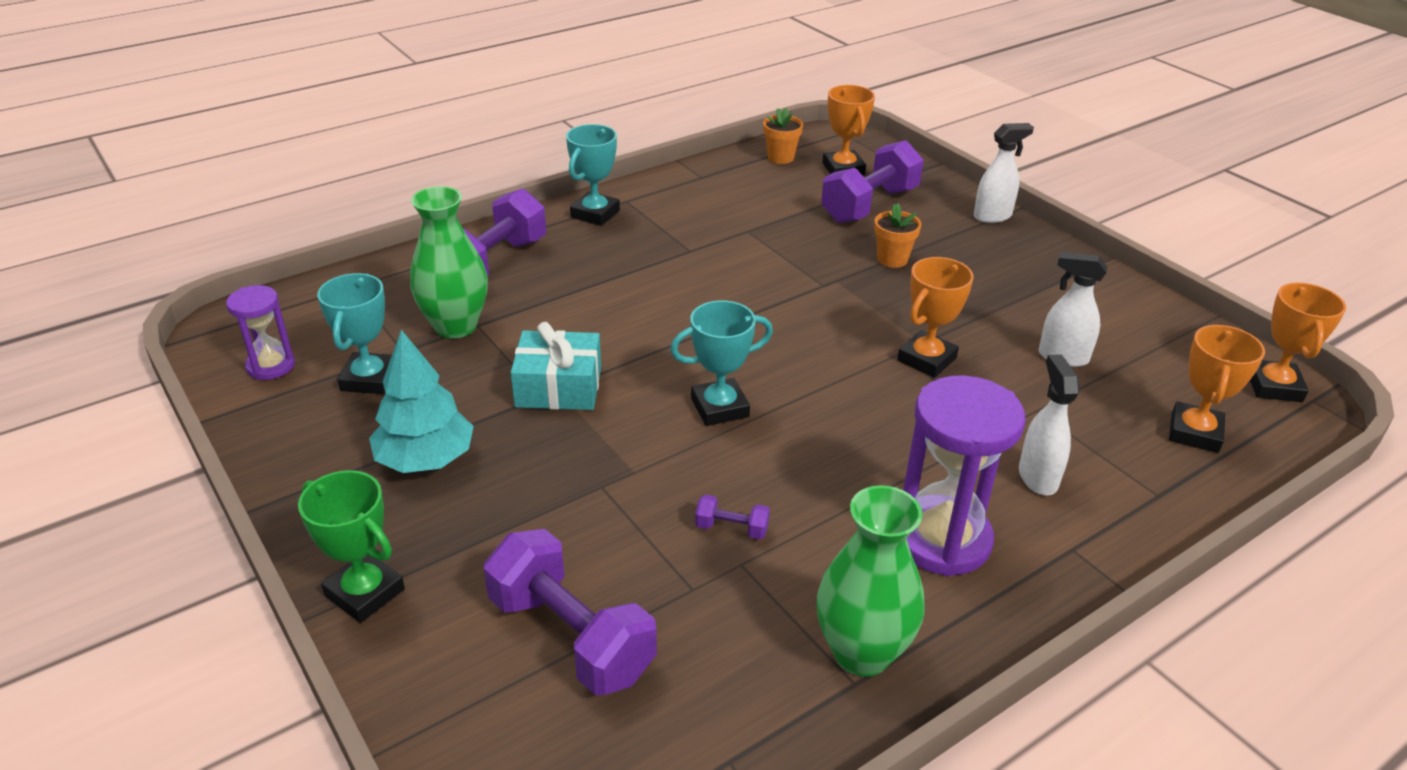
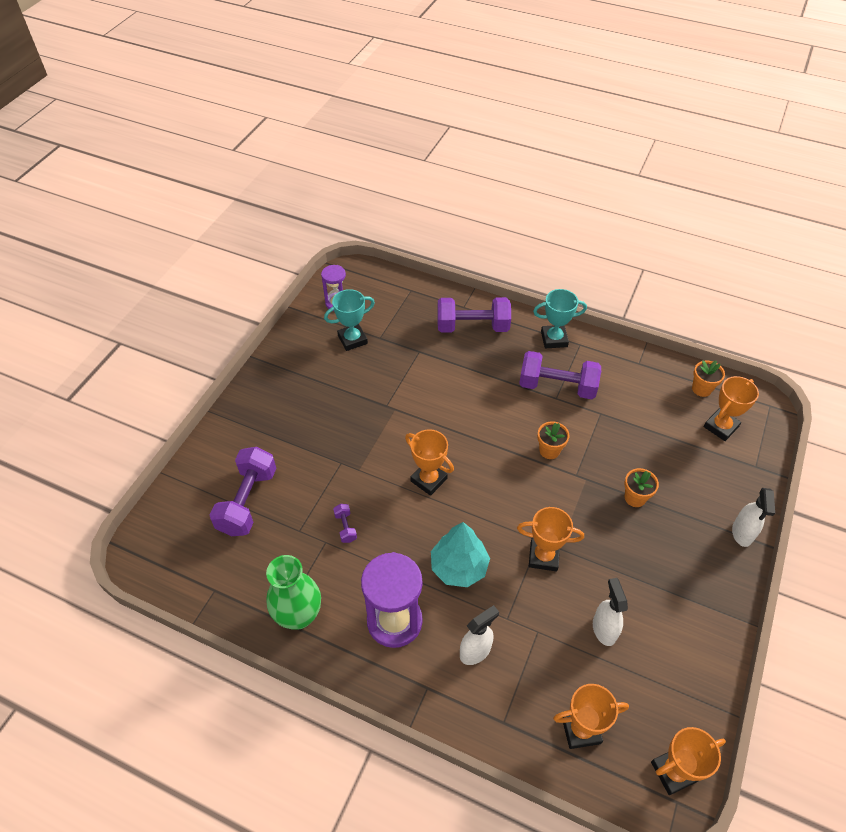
camera: 60 degrees right, 15 degrees up
green trophy [298,470,405,623] -> none
turquoise tree [369,330,474,473] -> turquoise tree moved to [431,522,490,587]
green vase [410,186,488,339] -> none
turquoise gift [510,322,601,410] -> none
turquoise trophy [670,300,773,426] -> orange trophy [405,429,454,496]
purple dumbbell [821,140,924,223] -> purple dumbbell moved to [519,351,601,399]
white spray bottle [974,123,1034,223] -> white spray bottle turned 60 degrees clockwise [732,488,775,547]
none -> orange flower pot [537,421,569,459]

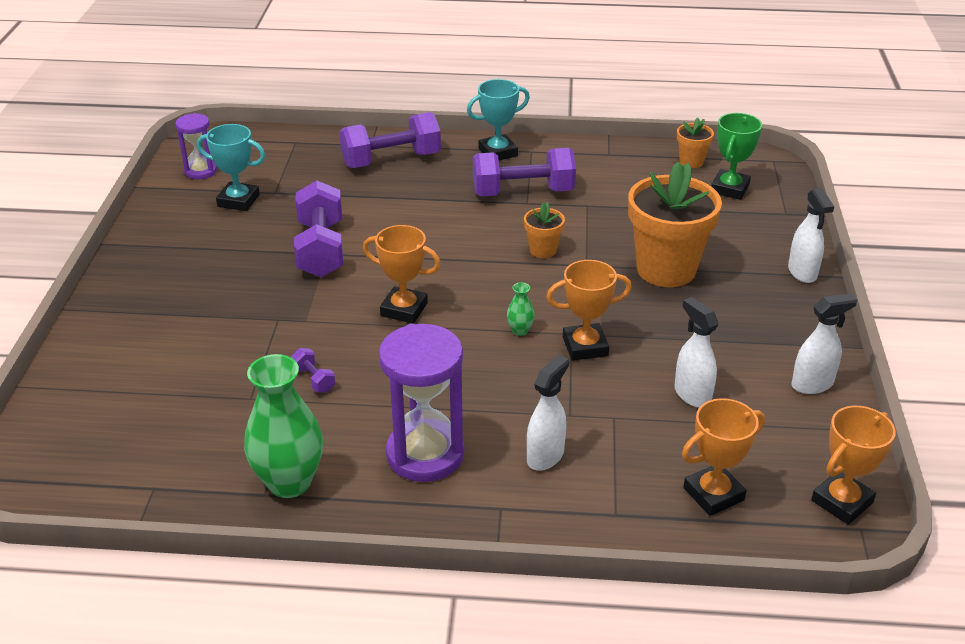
camera: 20 degrees left, 15 degrees down
purple dumbbell [210,447,276,536] -> purple dumbbell moved to [294,181,343,277]
turquoise trophy [324,289,375,351] -> turquoise trophy turned 60 degrees clockwise [197,124,266,211]
turquoise tree [431,522,490,587] -> none
orange flower pot [624,468,659,507] -> orange flower pot [628,161,722,287], size x2.15
orange trophy [704,376,759,441] -> green trophy [711,113,762,200]
none -> green vase [507,282,535,336]
none -> white spray bottle [792,293,858,394]

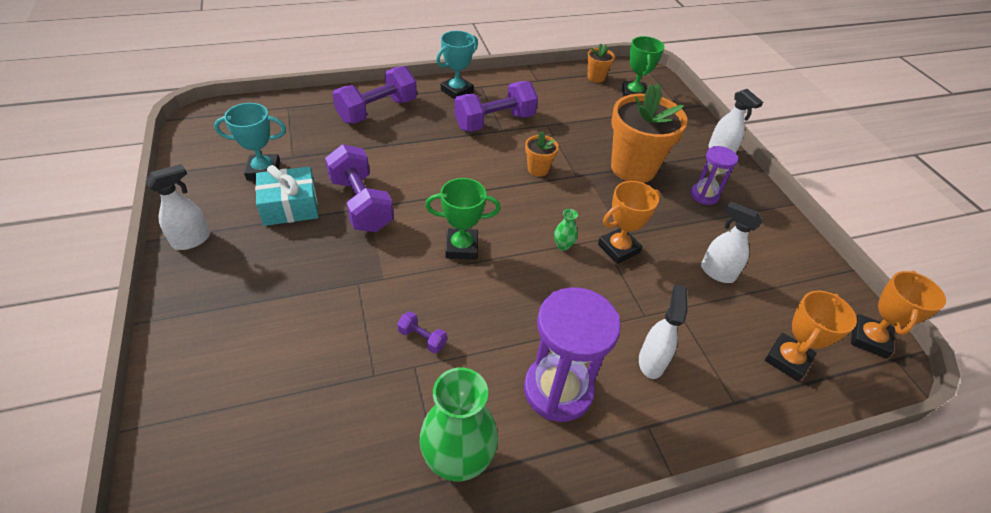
camera: 25 degrees left, 10 degrees up
purple hourglass [175,113,217,179] -> purple hourglass moved to [691,146,738,205]
orange trophy [363,225,441,324] -> green trophy [425,178,501,259]
white spray bottle [792,293,858,394] -> white spray bottle moved to [145,164,210,250]
none -> turquoise gift [255,165,318,226]

